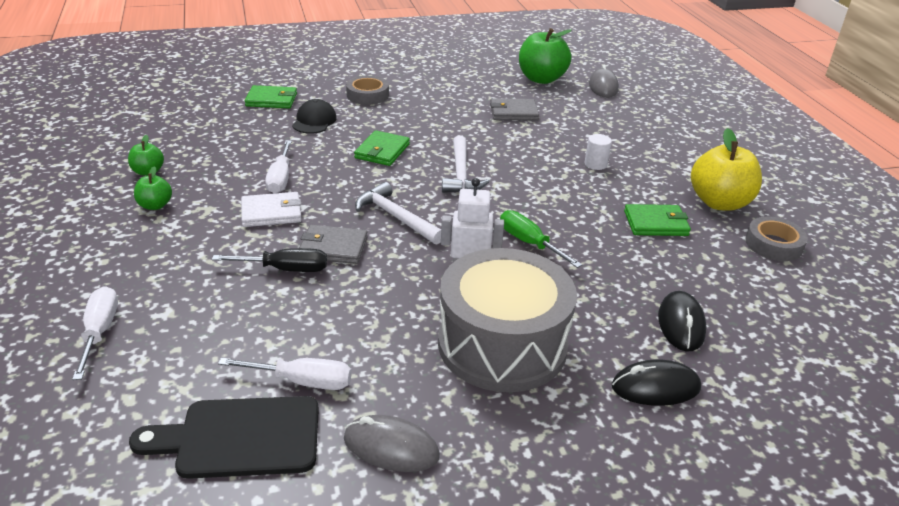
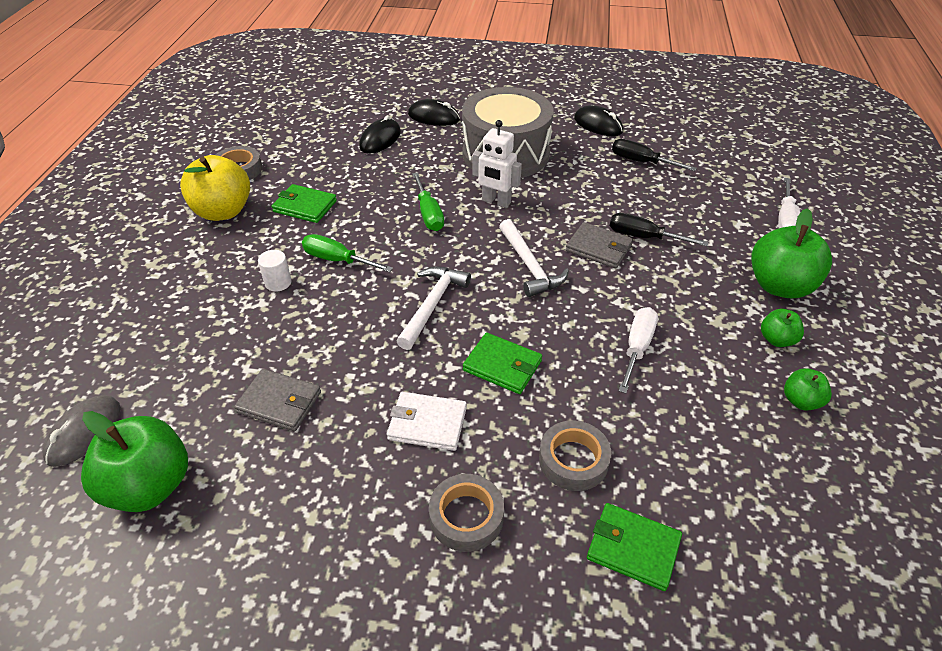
camera: 155 degrees left, 10 degrees up
black cutting board [129,396,319,479] -> none
white screwdriver [218,358,352,390] -> black screwdriver [612,139,697,171]
white wallet [241,192,302,227] -> white wallet moved to [387,392,467,451]
black cap [292,99,337,134] -> grey tape [539,420,611,491]
grey mouse [344,415,440,472] -> black mouse [574,105,623,136]
green wallet [354,130,410,166] -> green wallet turned 75 degrees clockwise [463,333,542,394]
none -> green screwdriver [302,234,393,272]
none -> green apple [751,208,832,298]

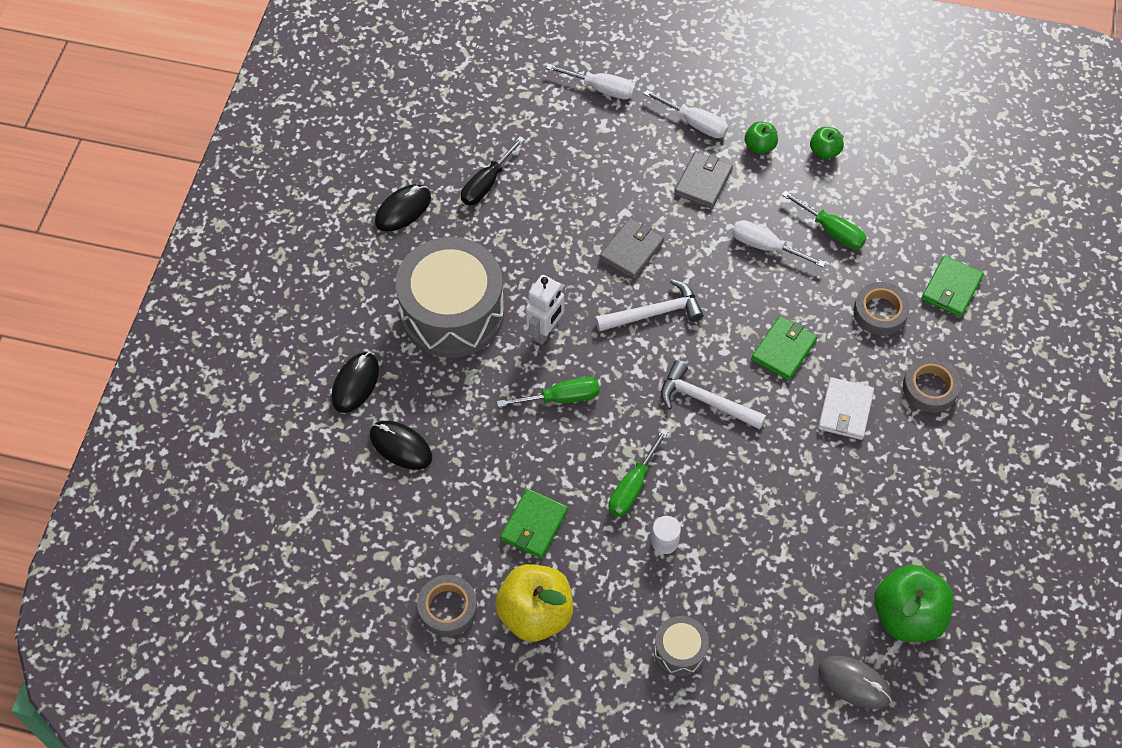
camera: 85 degrees left, 15 degrees up
grey wallet [234,369,321,431] -> grey wallet moved to [674,151,733,208]
black screwdriver [610,213,709,246] -> none
green apple [751,208,832,298] -> white screwdriver [644,90,728,138]
none -> grey drum [654,616,709,677]
none -> green screwdriver [782,191,866,249]

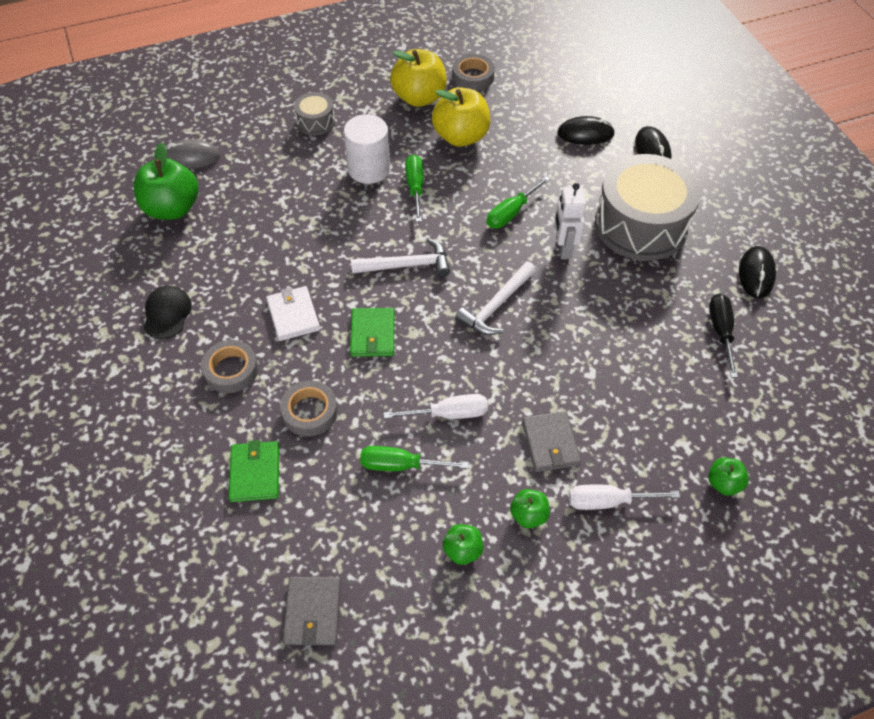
camera: 145 degrees right, 5 degrees down
green wallet [500,488,568,559] -> yellow apple [432,87,490,147]
white screwdriver [546,64,635,100] -> green apple [708,457,749,496]
grey wallet [599,218,664,279] -> grey wallet moved to [283,577,341,645]
white cylinder [651,516,681,554] -> white cylinder [344,114,390,184], size x1.95
none -> black cap [144,286,192,339]

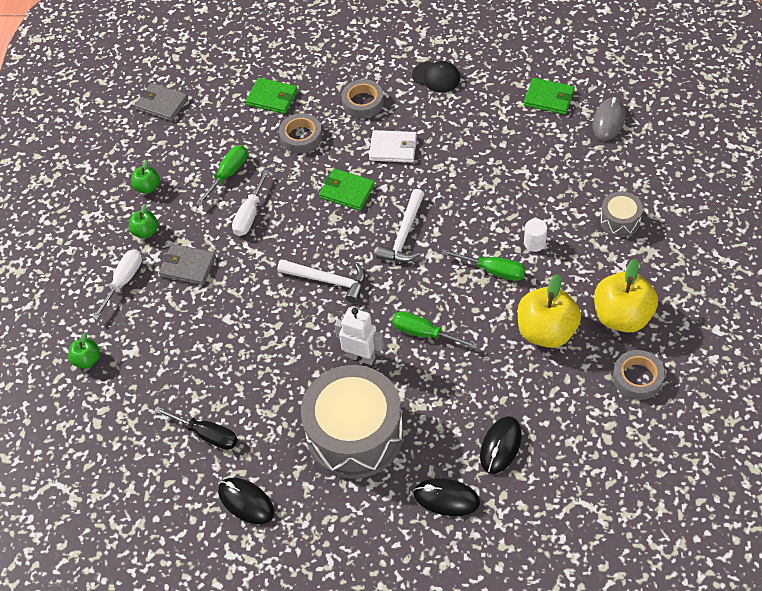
camera: 120 degrees right, 0 degrees up
green apple [134,142,198,220] -> green wallet [524,78,575,115]
white cylinder [344,114,390,184] -> white cylinder [524,219,547,252], size x0.51
white hammer [455,262,536,335] -> white hammer turned 135 degrees clockwise [277,259,366,303]
green screwdriver [487,176,550,229] -> green screwdriver turned 45 degrees counterclockwise [392,311,478,349]

